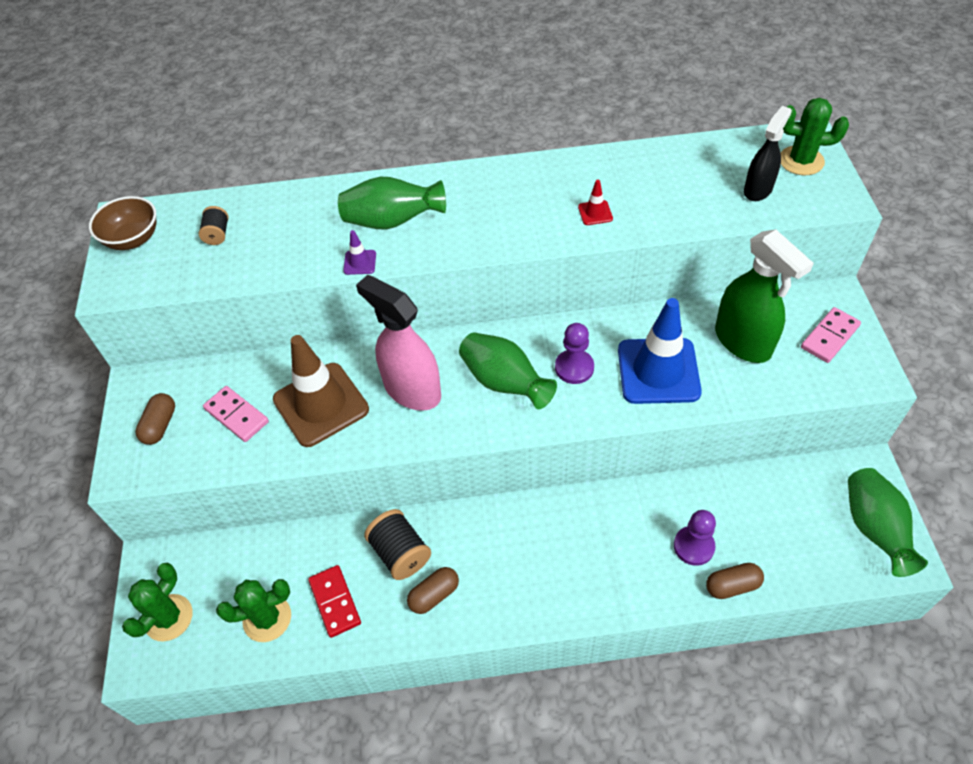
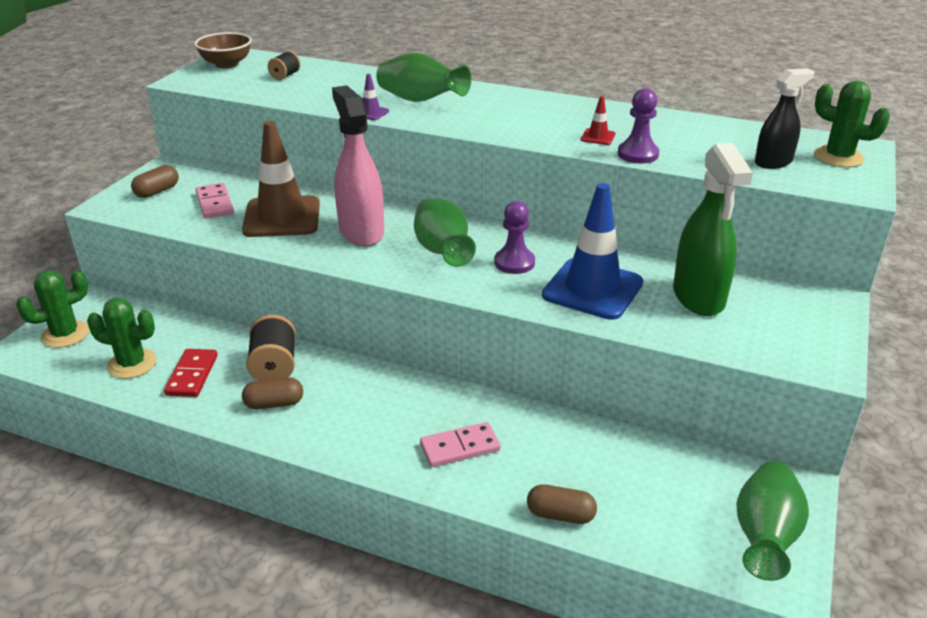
camera: 25 degrees right, 20 degrees down
purple pawn [674,510,716,566] -> purple pawn moved to [618,88,659,163]
pink domino [801,307,861,363] -> pink domino moved to [420,422,501,467]

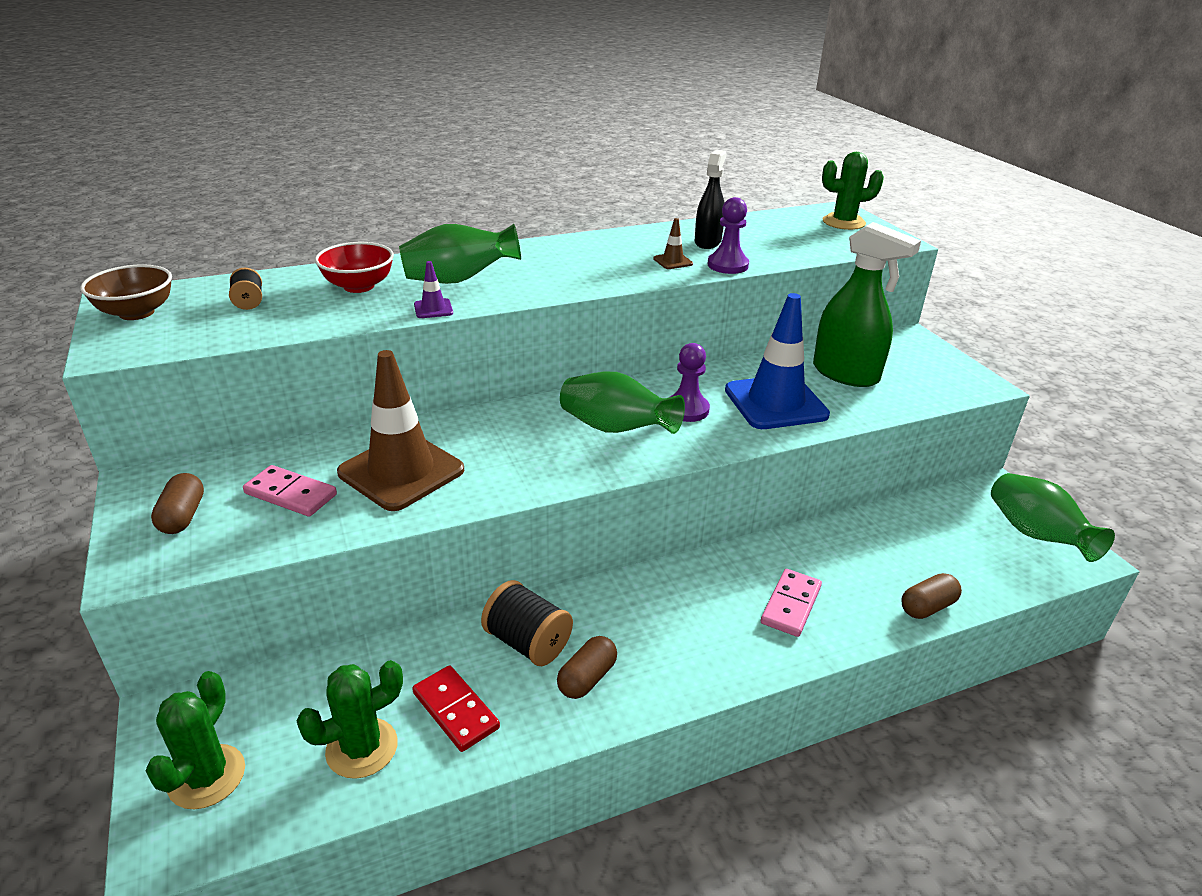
camera: 45 degrees left, 0 degrees up
pink spray bottle [332,85,384,247] -> none
red traffic cone [581,96,615,145] -> brown traffic cone [653,218,693,269]
black spray bottle [755,68,815,169] -> black spray bottle moved to [695,150,726,249]
none -> red bowl [315,242,394,293]

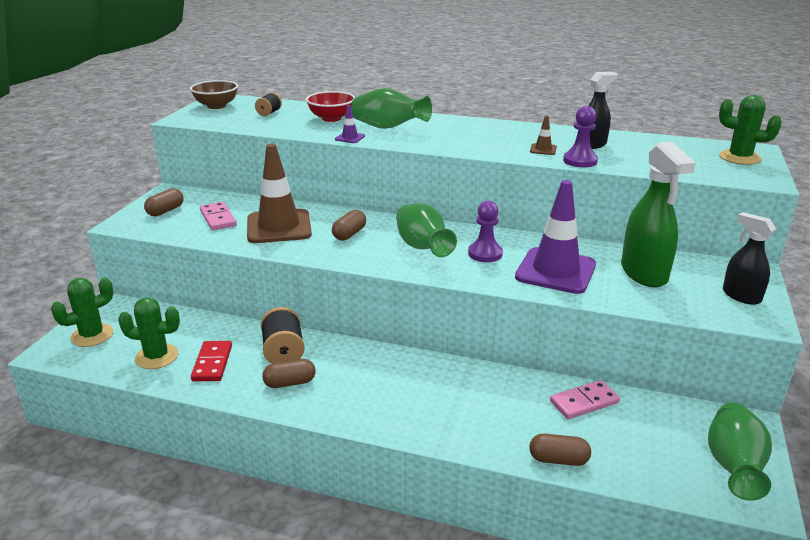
camera: 40 degrees right, 5 degrees down
blue traffic cone [725,293,830,429] -> purple traffic cone [515,180,596,294]
pink domino [761,569,822,637] -> pink domino moved to [550,380,620,419]
none -> brown capsule [332,210,366,241]
none -> black spray bottle [723,212,776,305]

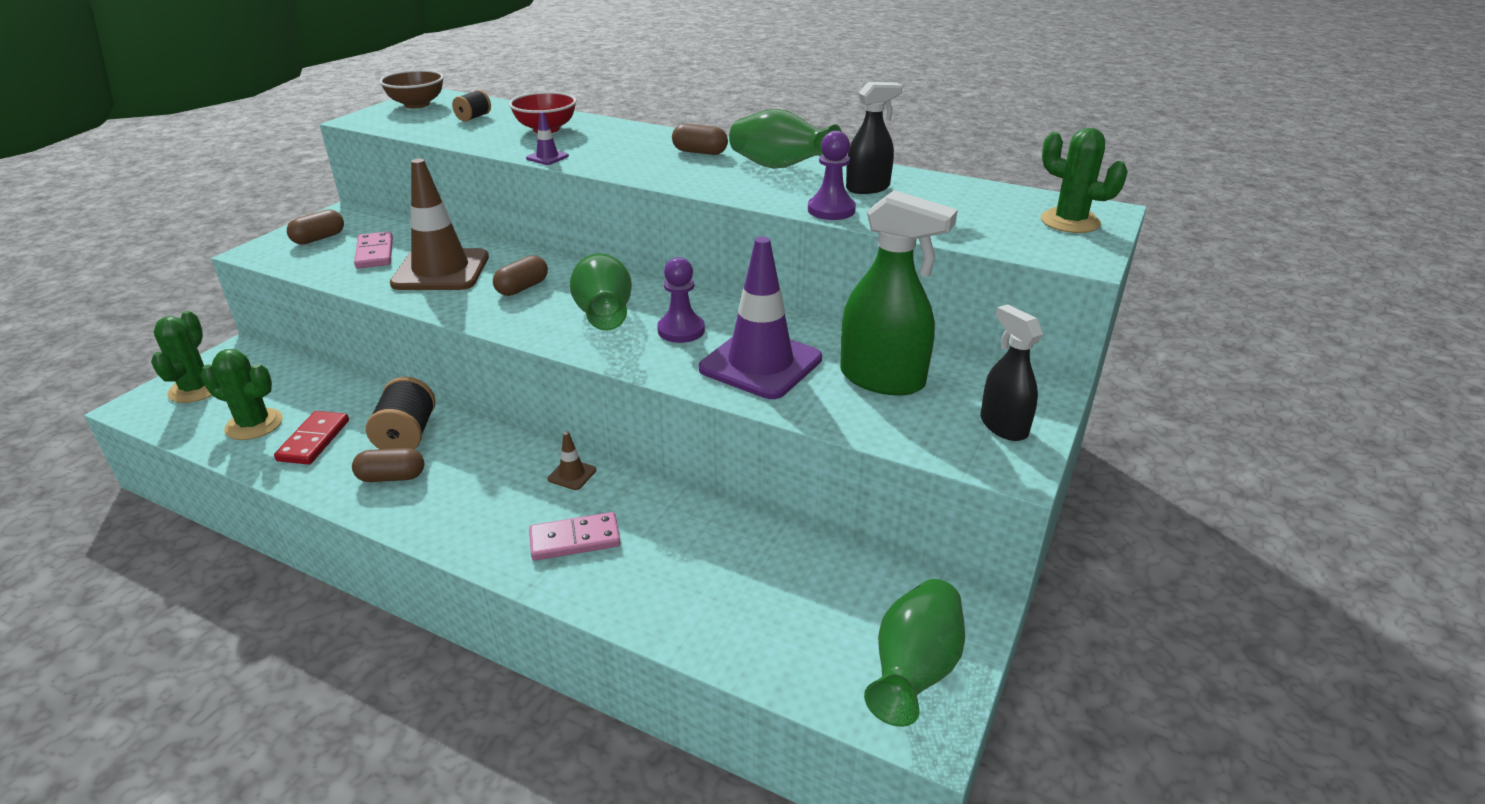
camera: 10 degrees right, 5 degrees up
green cactus [51,277,113,347] -> green cactus turned 60 degrees counterclockwise [151,311,212,403]
green vase [351,88,432,129] -> green vase moved to [729,109,842,169]
brown capsule [529,434,591,466] -> brown capsule moved to [672,124,728,155]
brown traffic cone [530,115,557,155] -> brown traffic cone moved to [548,431,596,490]
pink domino [550,380,620,419] -> pink domino moved to [529,512,620,561]
green spray bottle [621,142,696,287] -> green spray bottle turned 60 degrees counterclockwise [840,190,957,396]

